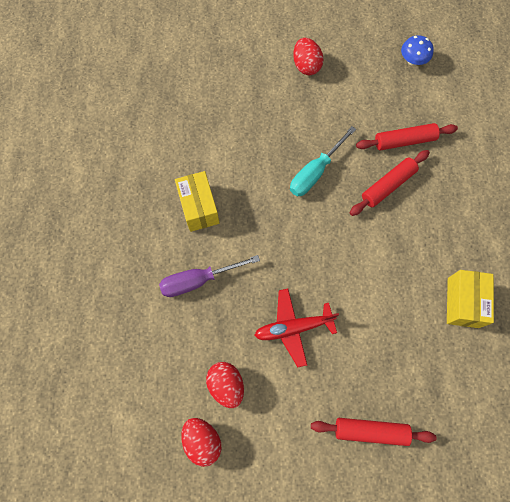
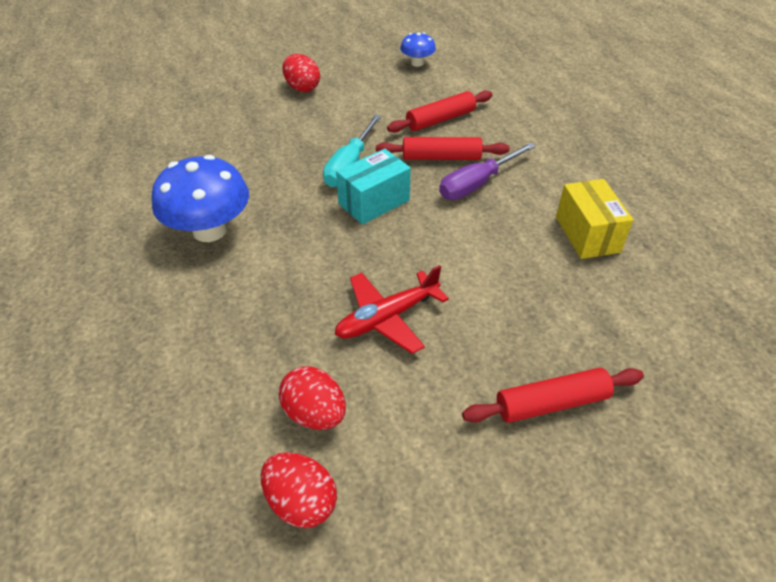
camera: 20 degrees left, 25 degrees down
purple screwdriver [159,255,260,297] -> purple screwdriver moved to [439,143,536,200]
yellow box [175,171,219,232] -> blue mushroom [152,155,249,242]
red rolling pin [350,150,430,216] -> red rolling pin turned 60 degrees clockwise [376,137,509,160]
none -> turquoise box [336,149,411,225]

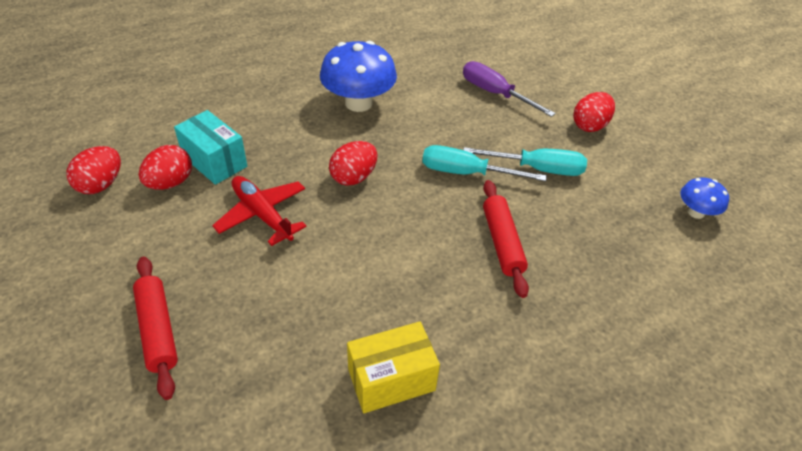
camera: 80 degrees right, 0 degrees up
turquoise box [336,149,411,225] -> turquoise box moved to [174,110,247,185]
red rolling pin [387,90,492,133] -> none
purple screwdriver [439,143,536,200] -> purple screwdriver moved to [463,61,556,117]
none -> red egg [329,141,377,186]
none -> turquoise screwdriver [463,147,587,176]

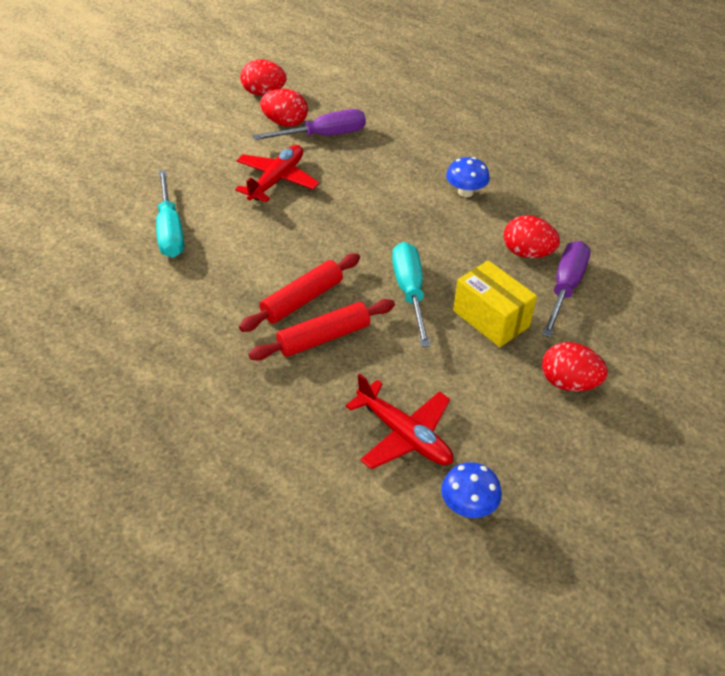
camera: 70 degrees right, 0 degrees up
red rolling pin [133,257,178,400] -> red rolling pin moved to [239,253,360,332]
turquoise box [174,110,247,185] -> purple screwdriver [253,109,366,140]
blue mushroom [320,41,397,112] -> blue mushroom [446,157,490,197], size x0.52
red egg [329,141,377,186] -> red egg moved to [504,215,560,258]
yellow box [347,321,440,413] -> yellow box moved to [453,260,537,347]
turquoise screwdriver [463,147,587,176] -> turquoise screwdriver moved to [156,170,184,258]
none -> red plane [345,374,453,469]

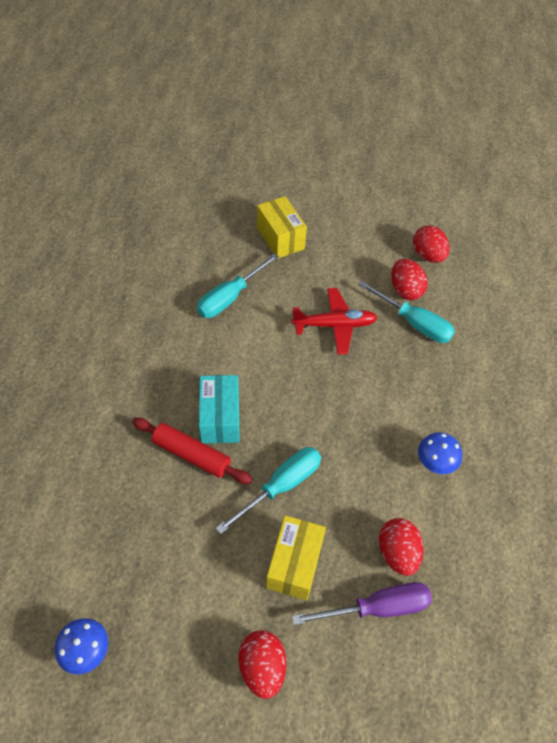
camera: 55 degrees right, 10 degrees up
red rolling pin [239,253,360,332] -> turquoise box [199,375,240,443]
purple screwdriver [253,109,366,140] -> turquoise screwdriver [358,281,455,343]
red plane [345,374,453,469] -> none
none -> yellow box [257,196,307,259]

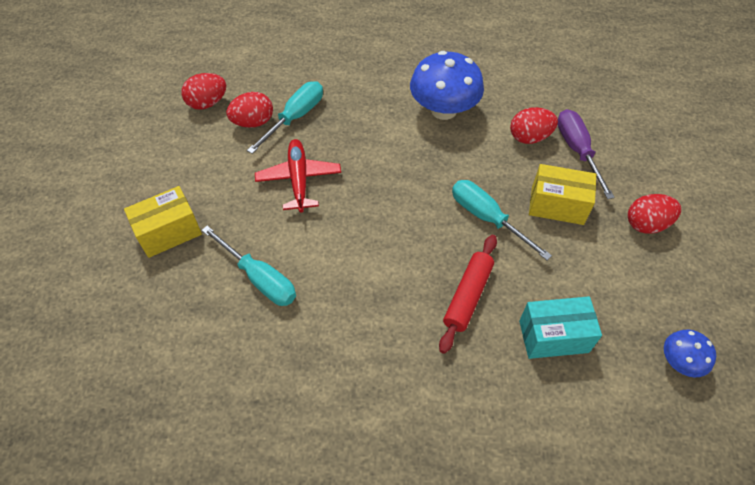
camera: 90 degrees left, 0 degrees up
turquoise box [199,375,240,443] -> turquoise box moved to [519,296,602,359]
blue mushroom [418,432,462,474] -> blue mushroom [410,51,484,120], size x1.91

